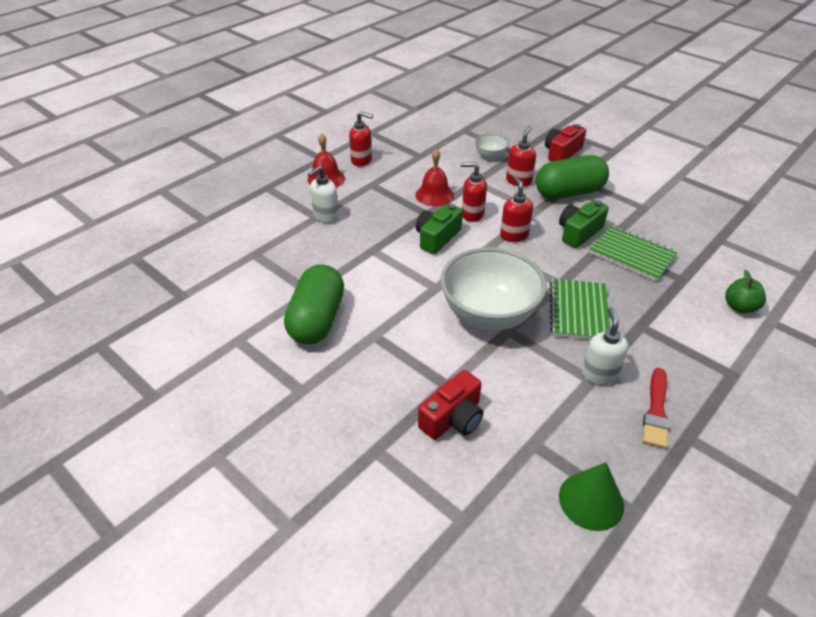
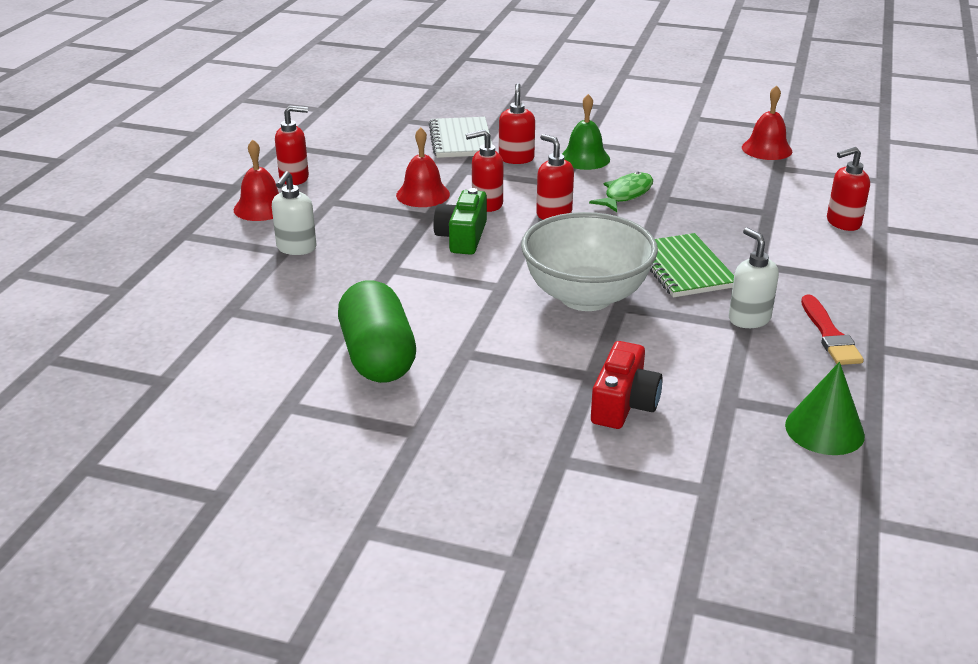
camera: 25 degrees left, 10 degrees down
white bowl [475,134,509,160] -> white notebook [429,117,492,158]
green capsule [536,155,609,199] -> green bell [562,94,610,170]
red camera [545,124,586,161] -> none
green camera [559,200,609,248] -> green fish [589,172,653,212]
green notebook [589,225,678,281] -> none
green apple [725,270,766,313] -> red soap dispenser [827,147,870,231]
none -> red bell [742,85,792,160]

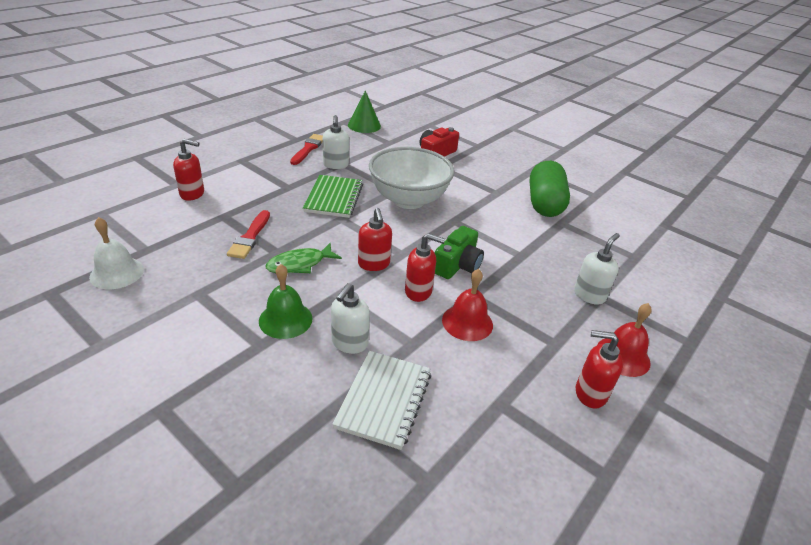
camera: 160 degrees left, 5 degrees up
red soap dispenser [499,83,535,164] -> white soap dispenser [331,283,370,354]
red bell [742,85,792,160] -> white bell [89,217,144,289]
none -> red brush [227,210,270,259]

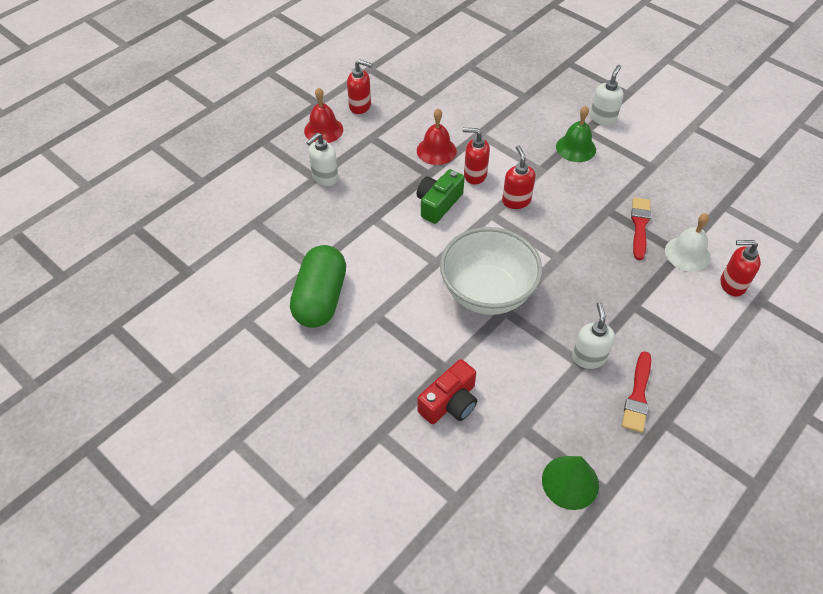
camera: 175 degrees left, 15 degrees up
white bell [89,217,144,289] -> white bell moved to [665,213,710,272]
green fish [266,243,342,273] -> none
green notebook [303,175,363,218] -> none
white soap dispenser [331,283,370,354] -> white soap dispenser moved to [590,65,624,126]
white notebook [332,351,431,450] -> none

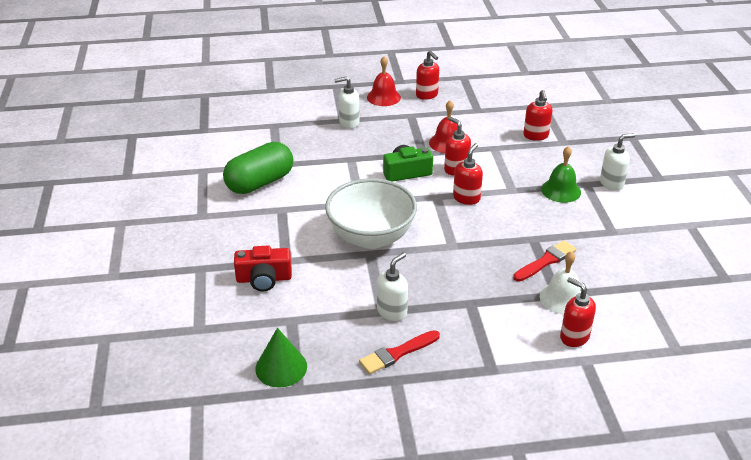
camera: 40 degrees right, 15 degrees down
none -> red soap dispenser [523,90,552,141]

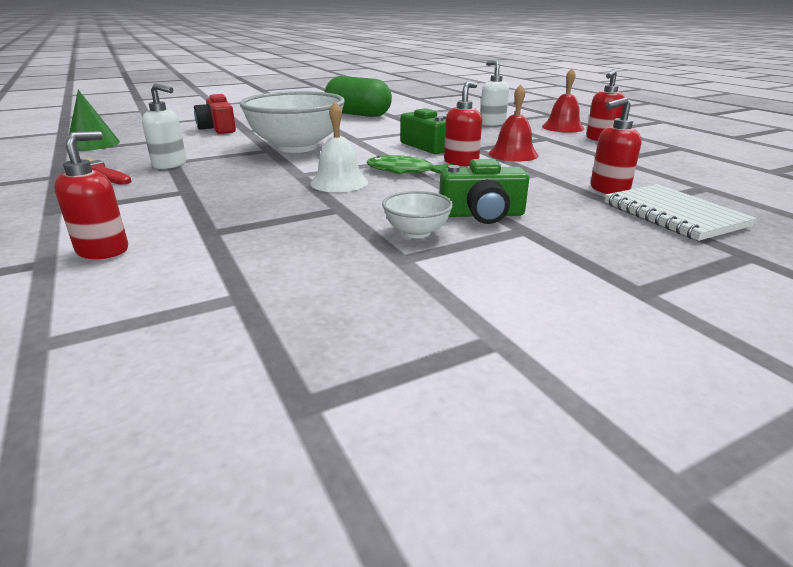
camera: 70 degrees right, 10 degrees down
red soap dispenser [453,143,483,205] -> green fish [367,155,453,174]
red brush [513,240,576,282] -> none
white bell [540,251,581,314] -> white bell moved to [310,102,368,192]
green bell [541,146,581,203] -> green camera [439,159,529,224]
white soap dispenser [600,133,635,191] -> none
none -> white bowl [382,191,453,238]
none -> white notebook [605,184,756,241]

